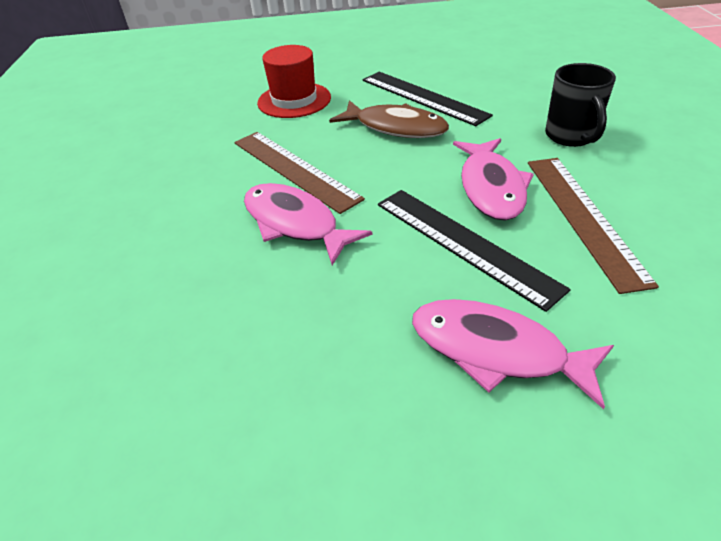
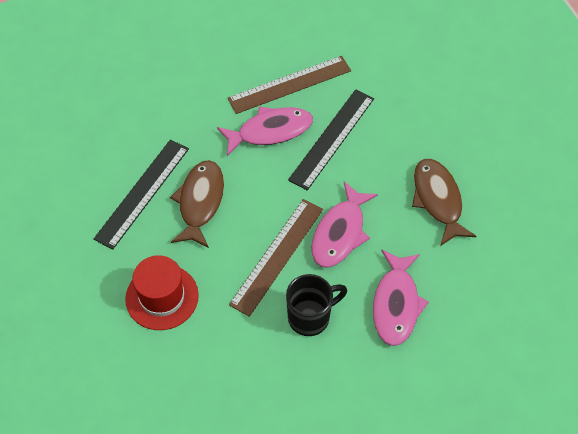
camera: 110 degrees left, 15 degrees up
pink fish [412,299,614,409] -> pink fish moved to [373,249,429,346]
black mug [545,63,616,147] -> black mug moved to [286,274,347,336]
none -> brown fish [412,159,477,246]

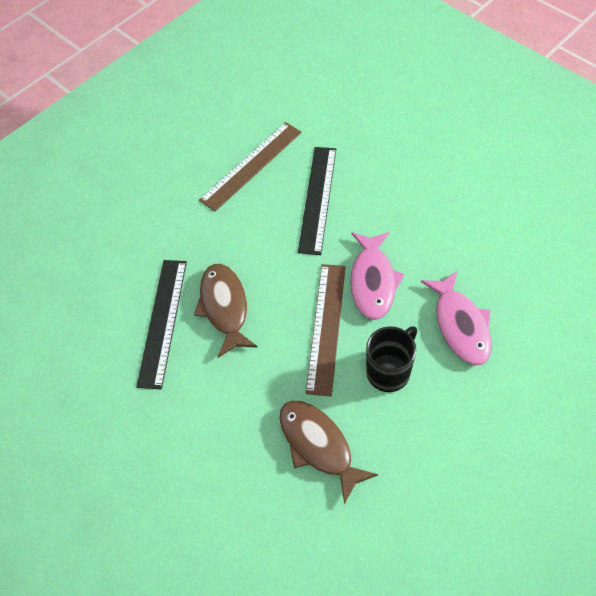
camera: 20 degrees left, 0 degrees up
red hat [125,255,199,330] -> none
pink fish [217,107,313,156] -> none
brown fish [412,159,477,246] -> brown fish moved to [279,401,378,504]

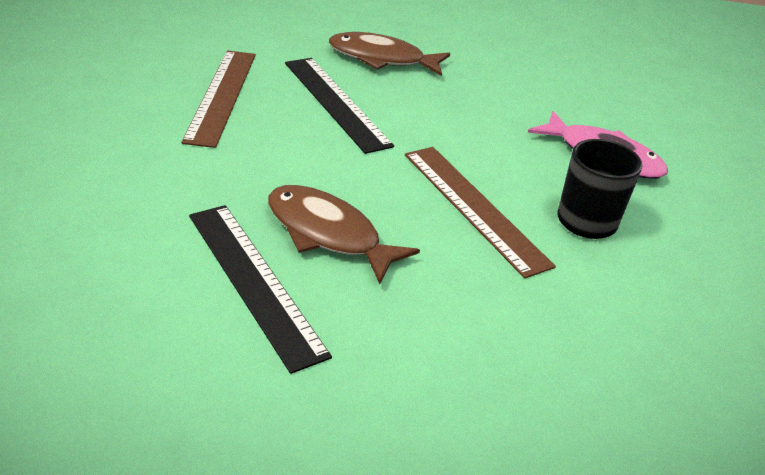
camera: 45 degrees left, 20 degrees down
brown fish [279,401,378,504] -> brown fish moved to [329,32,450,76]
pink fish [350,232,405,320] -> none

